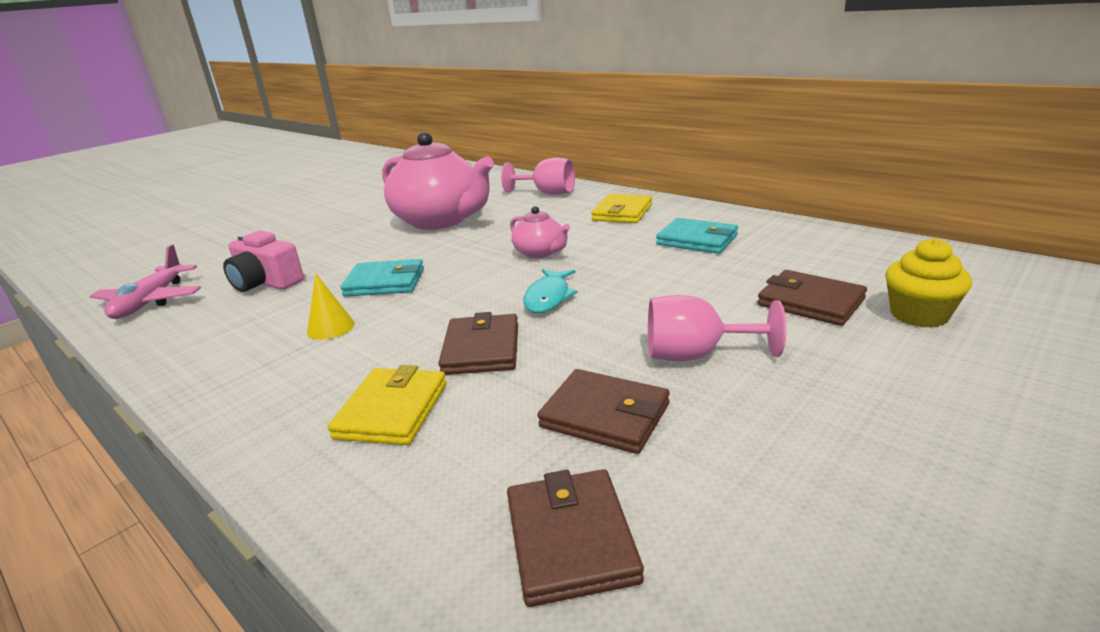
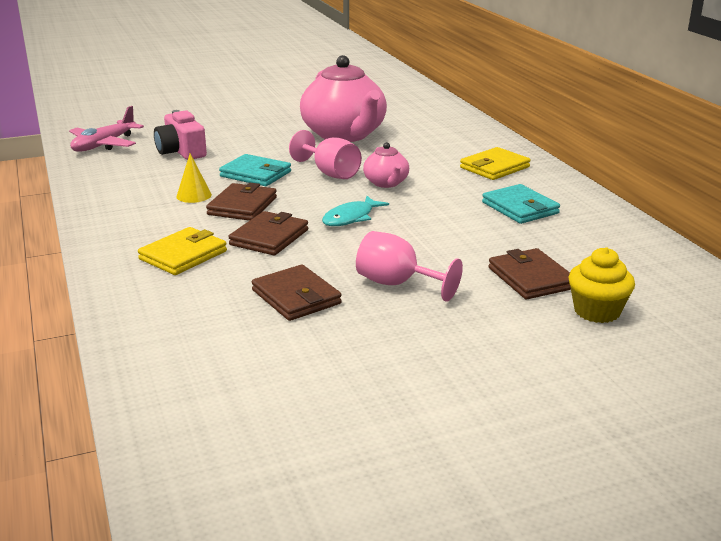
camera: 25 degrees right, 0 degrees up
pink goblet [501,158,575,195] -> pink goblet moved to [289,130,362,179]
brown wallet [507,469,644,607] -> brown wallet moved to [206,183,277,221]

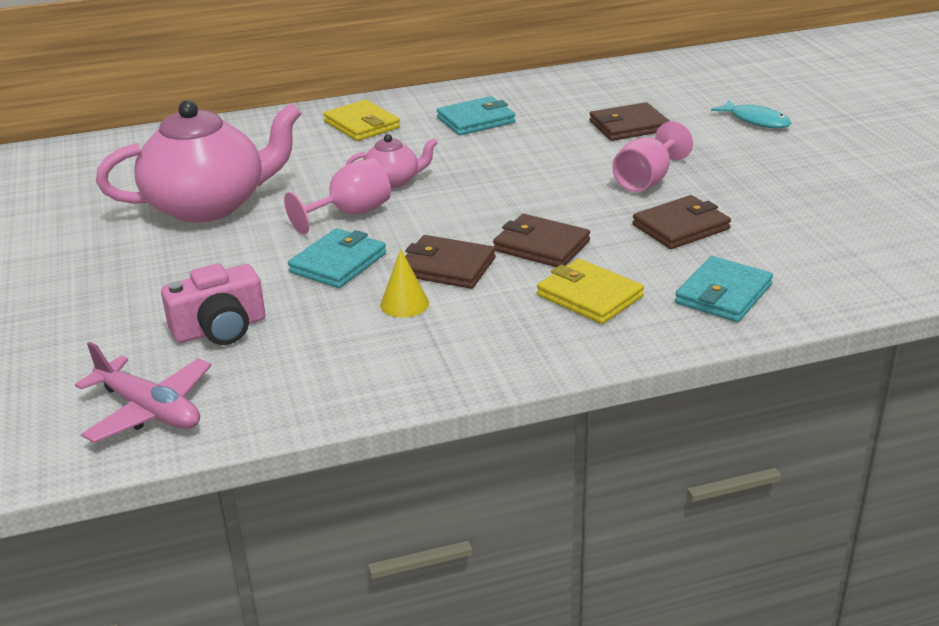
camera: 85 degrees left, 5 degrees up
turquoise fish [322,196,389,226] -> turquoise fish moved to [711,100,791,128]
yellow cupcake [569,247,635,323] -> none
none -> turquoise wallet [675,256,773,322]

